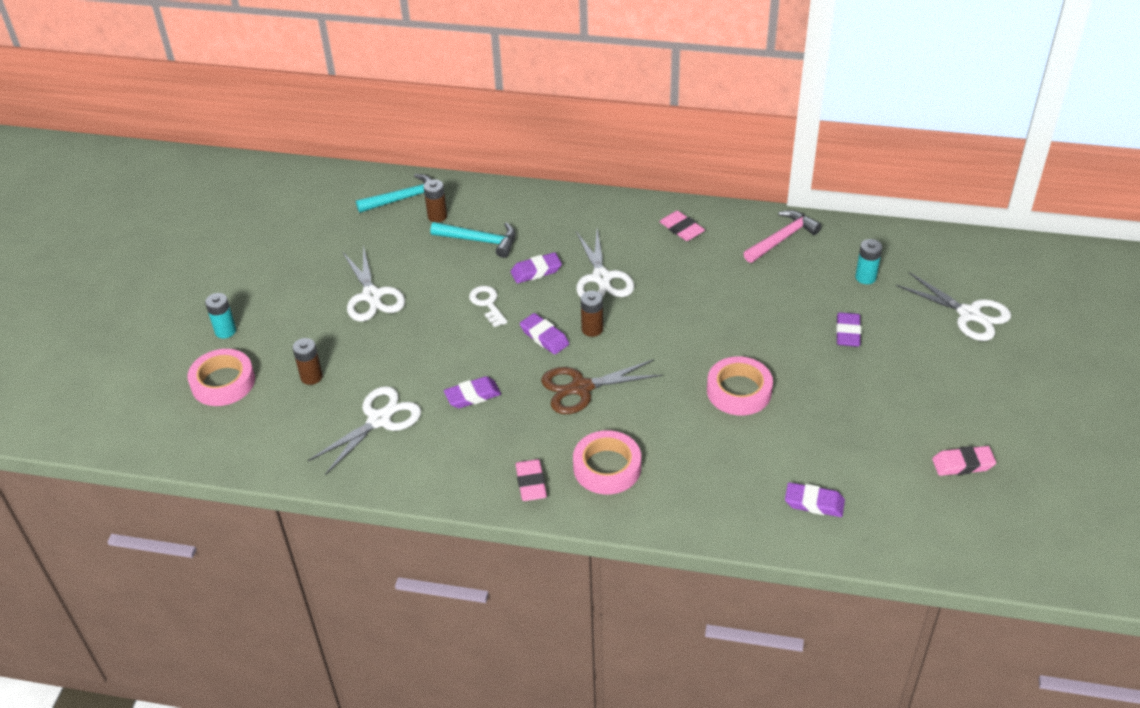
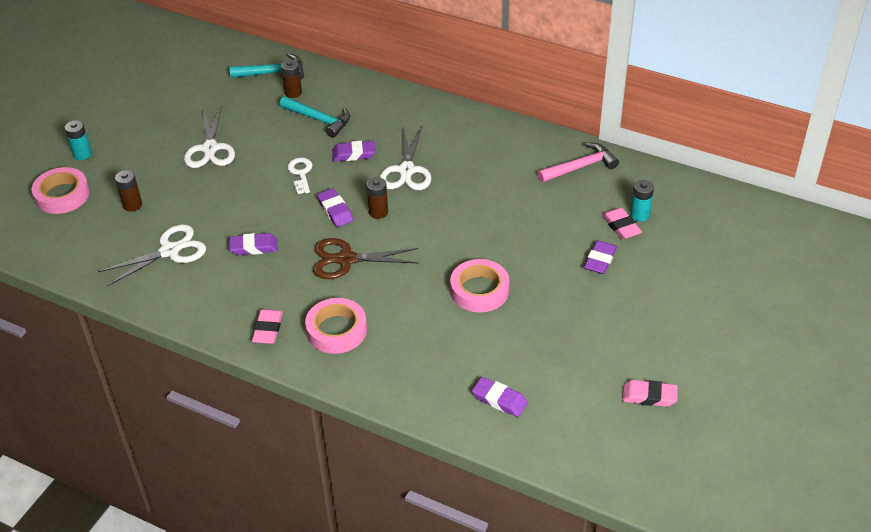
camera: 15 degrees right, 0 degrees up
pink eraser [659,211,705,241] -> pink eraser moved to [602,207,642,239]
white scissors [896,272,1011,341] -> none

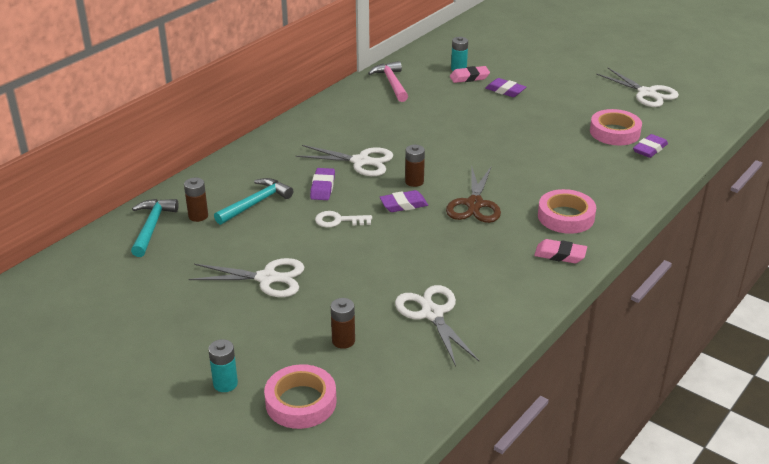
camera: 80 degrees left, 10 degrees down
purple eraser [229,233,278,255] -> none
pink tape [450,259,509,312] -> pink tape moved to [590,109,642,145]
pink eraser [622,380,678,407] -> white scissors [596,68,679,107]

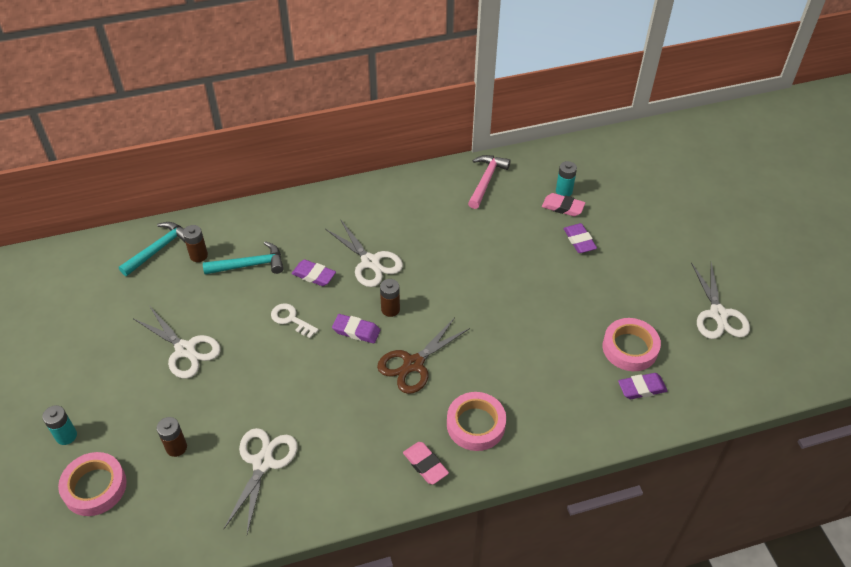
camera: 35 degrees right, 15 degrees up
purple eraser [310,168,335,200] -> purple eraser turned 75 degrees clockwise [291,260,336,286]

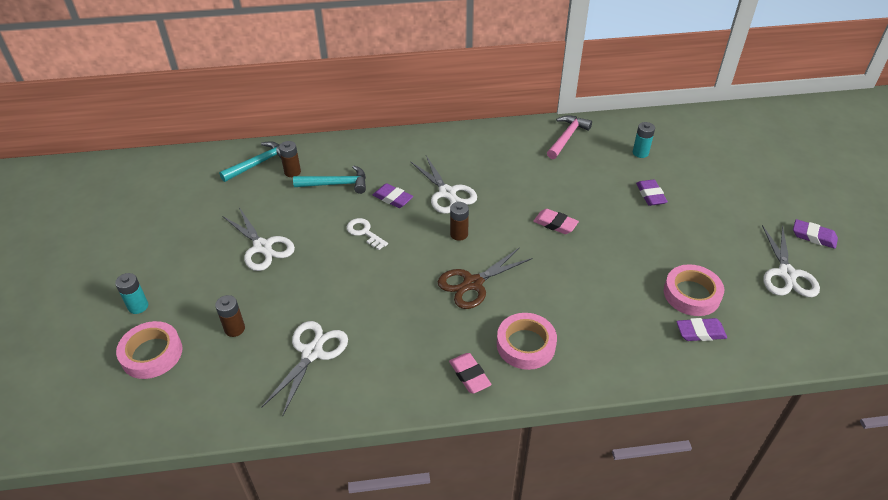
camera: 10 degrees right, 5 degrees down
purple eraser [332,314,380,343] -> purple eraser moved to [793,219,838,249]
pink eraser [542,193,585,216] -> pink eraser moved to [533,209,579,234]

